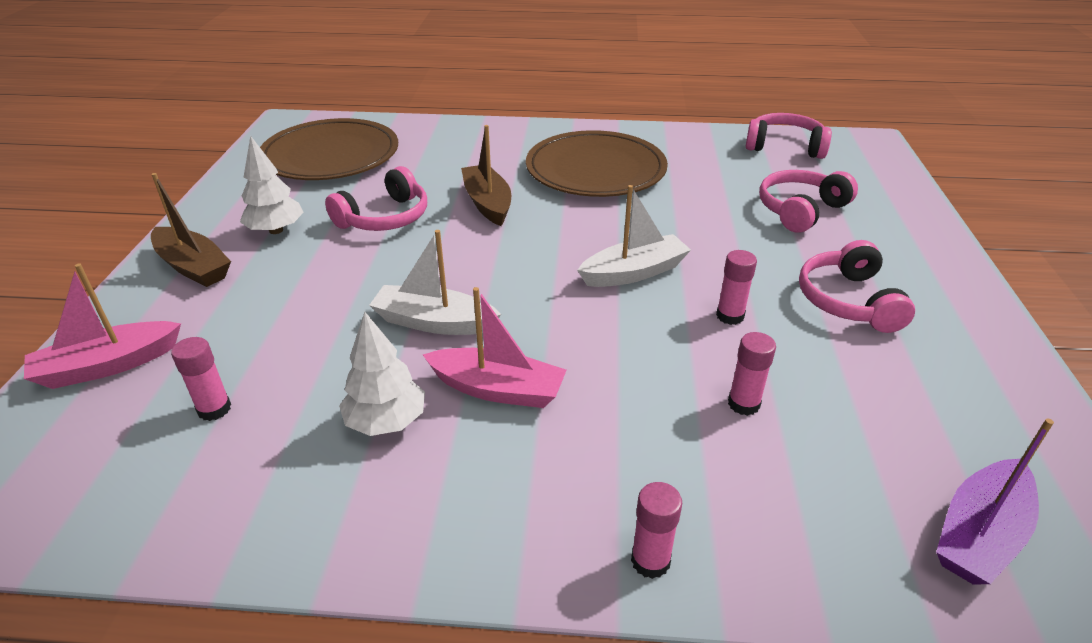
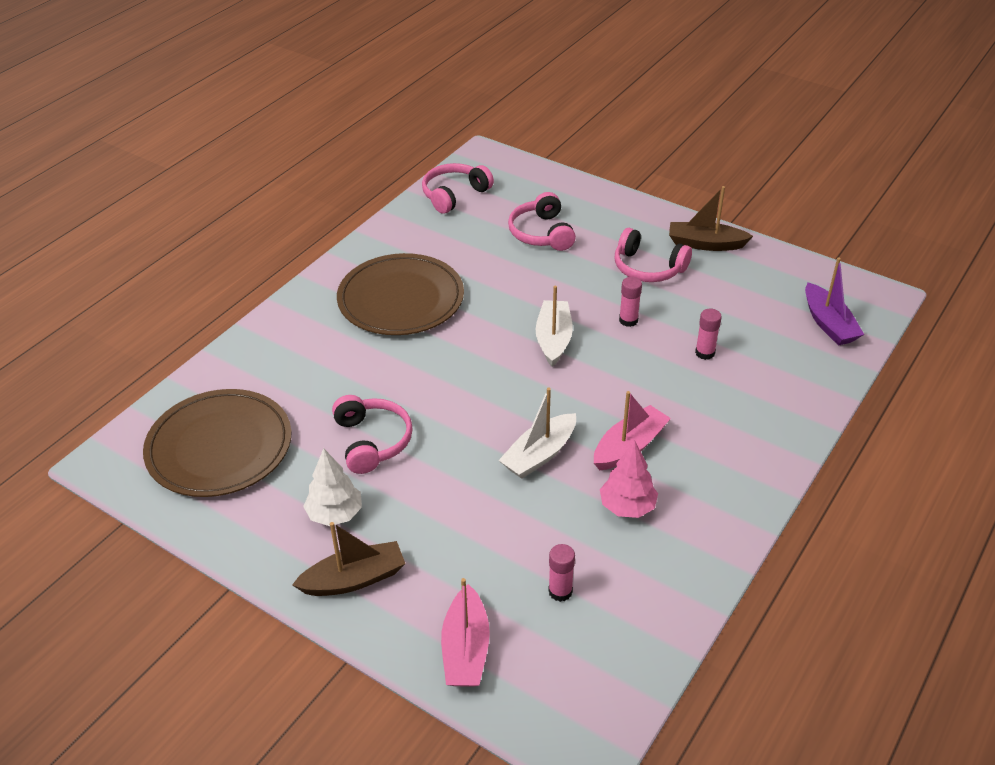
camera: 60 degrees left, 5 degrees up
white tree [339,312,425,436] -> pink tree [600,441,658,518]
brown boat [461,125,511,226] -> brown boat moved to [669,186,753,251]
pink glue stick [631,482,682,579] -> none

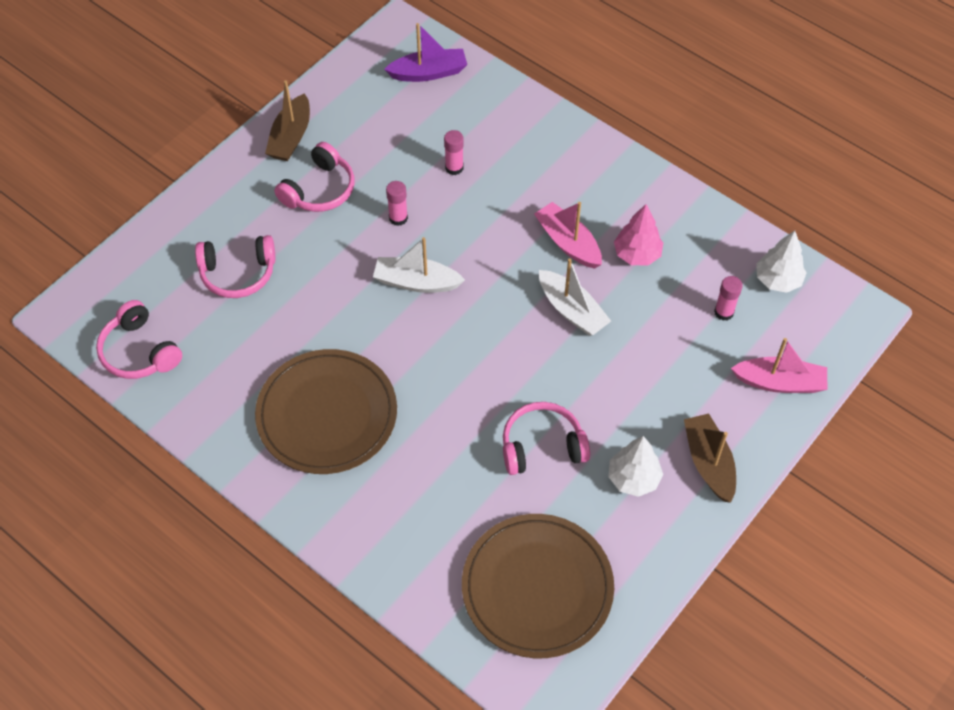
camera: 85 degrees left, 15 degrees up
none -> white tree [756,230,806,293]

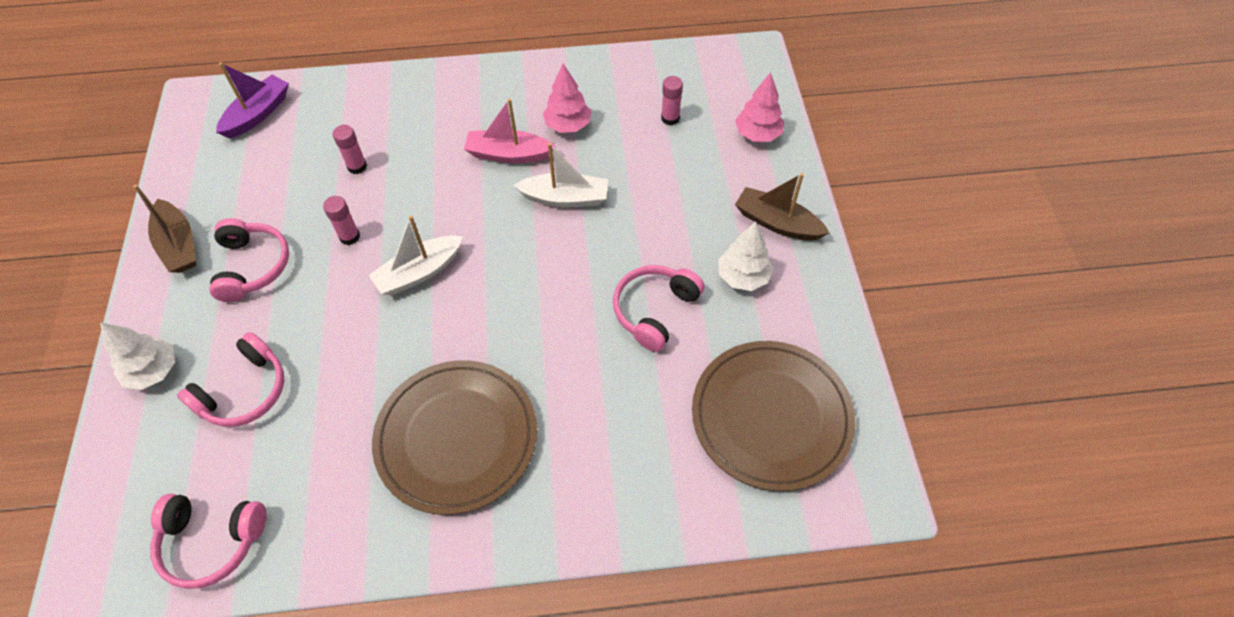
camera: 45 degrees left, 0 degrees up
pink boat [731,338,827,393] -> pink tree [735,72,784,142]
white tree [756,230,806,293] -> white tree moved to [100,322,175,390]

